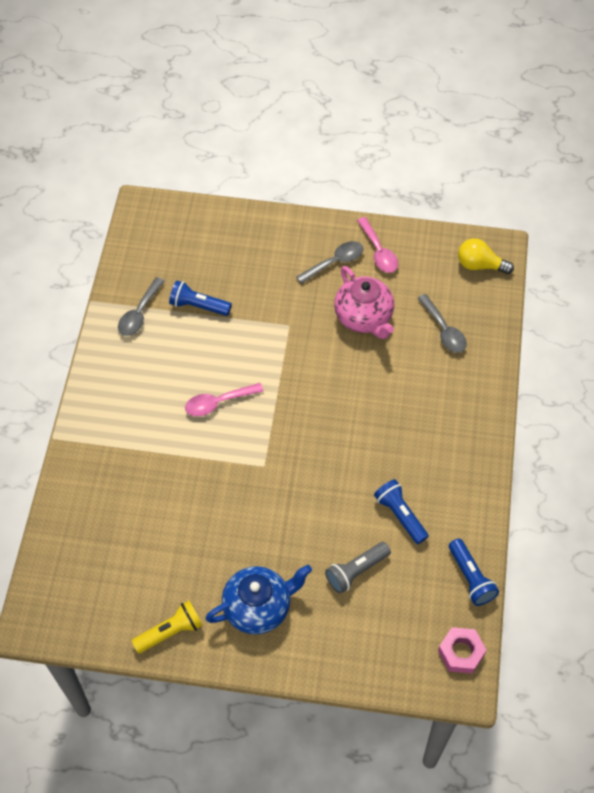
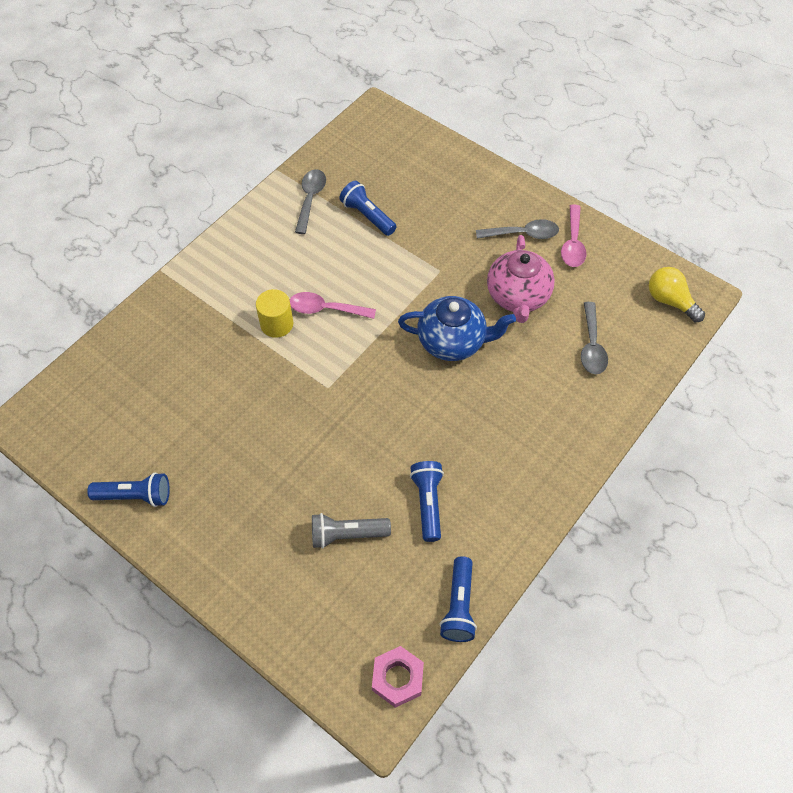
camera: 30 degrees right, 0 degrees up
grey spoon [118,277,165,336] -> grey spoon turned 135 degrees clockwise [295,169,326,234]
yellow flashlight [132,600,203,654] -> blue flashlight [87,472,170,507]
blue teapot [206,565,312,634] -> blue teapot moved to [398,296,516,361]
none -> yellow cylinder [256,289,293,338]

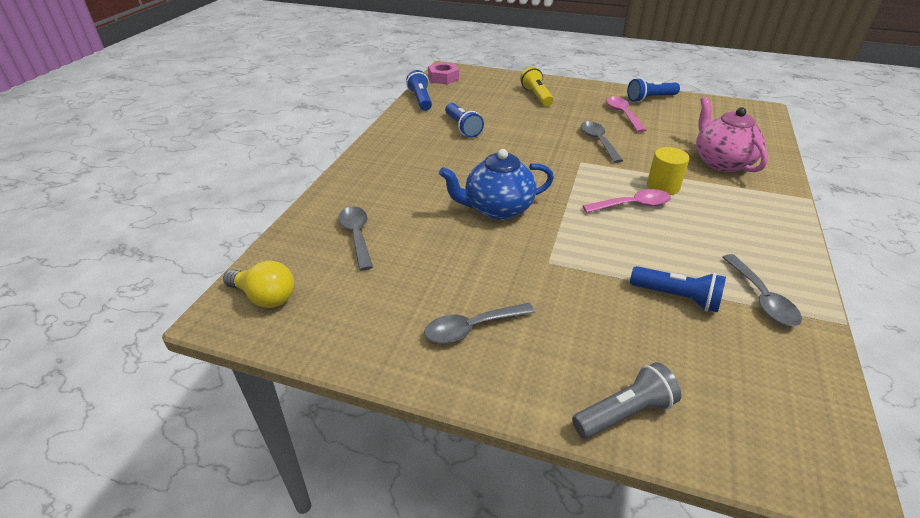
camera: 160 degrees right, 20 degrees down
grey flashlight [312,513,391,549] -> grey flashlight moved to [572,362,681,438]
pink teapot [487,235,555,323] -> pink teapot moved to [696,97,768,172]
pink spoon [561,204,587,267] -> pink spoon moved to [606,96,646,132]
none -> yellow flashlight [520,67,554,106]
none -> grey spoon [581,121,623,163]

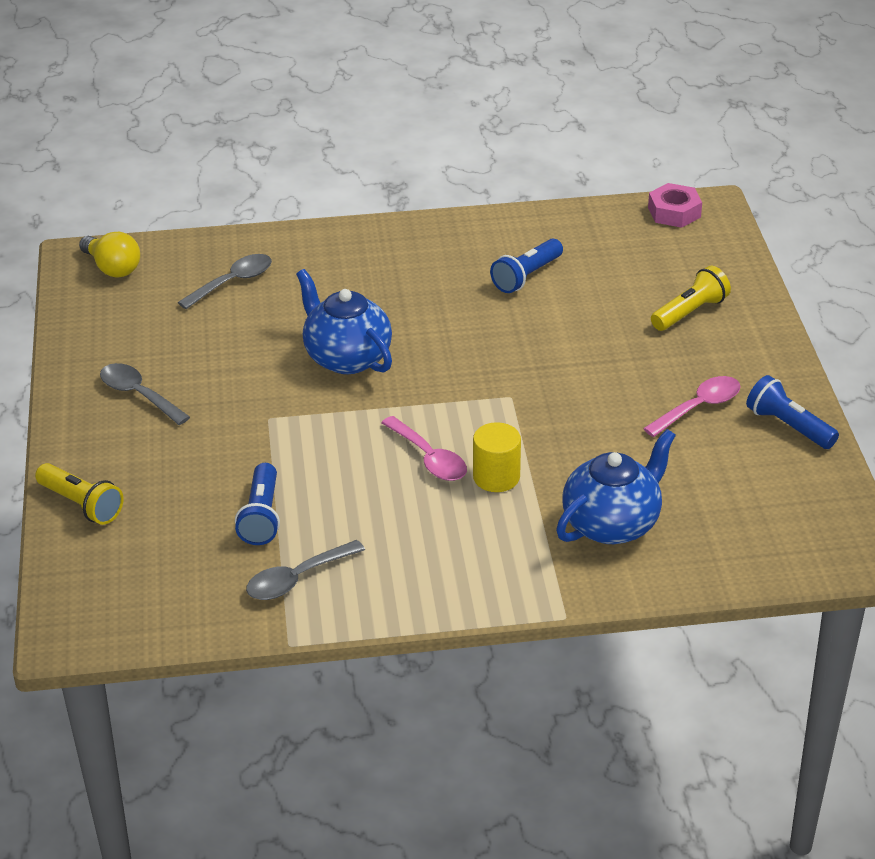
camera: 65 degrees right, 0 degrees up
yellow light bulb [223,261,294,308] -> yellow light bulb turned 45 degrees counterclockwise [79,232,140,278]
blue flashlight [406,70,432,111] -> none
grey flashlight [572,362,681,438] -> yellow flashlight [35,463,124,525]
grey spoon [581,121,623,163] -> none
pink teapot [696,97,768,172] -> blue teapot [556,429,676,544]

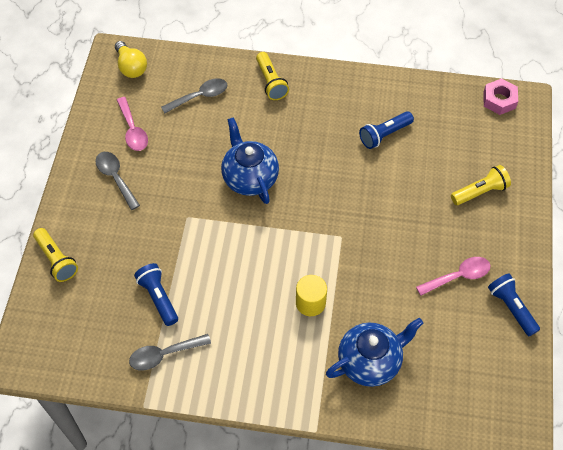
camera: 15 degrees right, 20 degrees up
blue flashlight [235,463,280,545] -> blue flashlight turned 135 degrees clockwise [134,263,178,326]
pink spoon [381,416,467,481] -> pink spoon moved to [117,97,148,151]
none -> yellow flashlight [256,52,289,100]

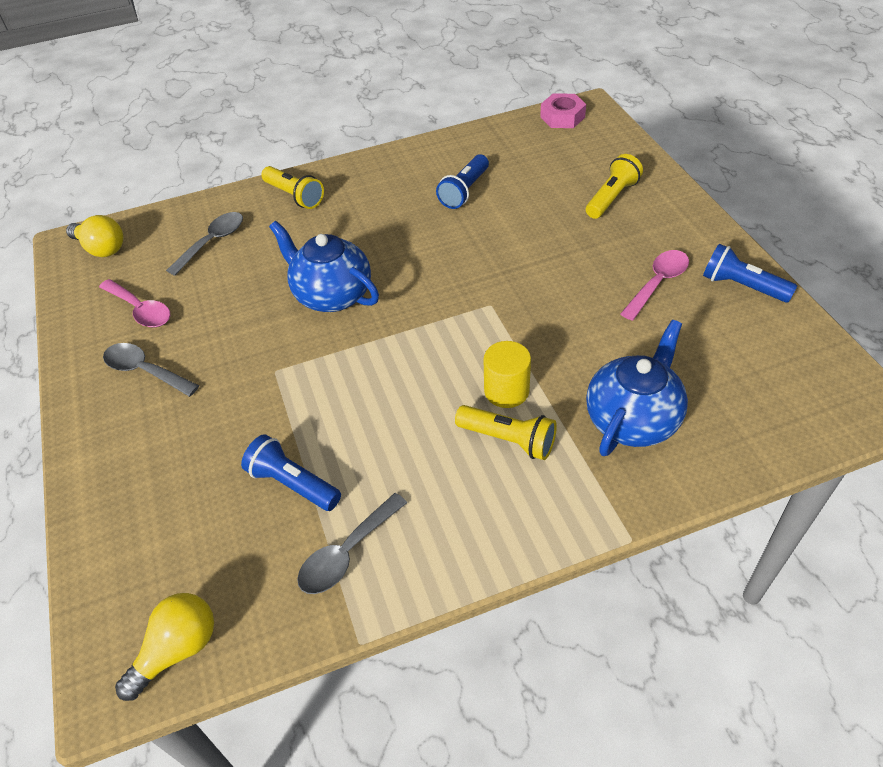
camera: 25 degrees left, 10 degrees down
yellow flashlight [33,228,78,282] -> yellow flashlight moved to [455,405,557,460]
none -> yellow light bulb [115,593,214,701]

